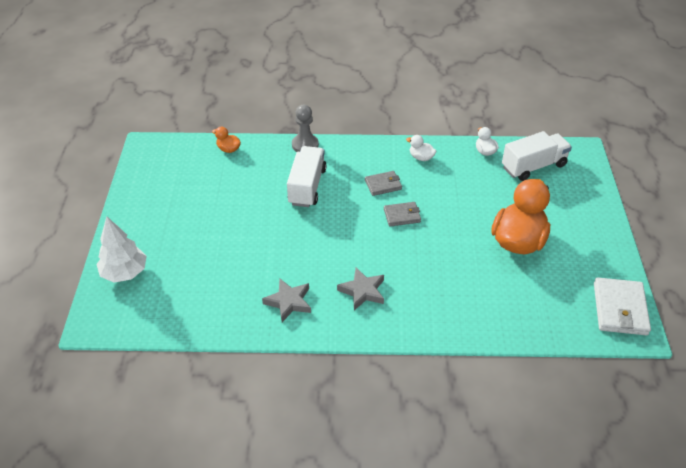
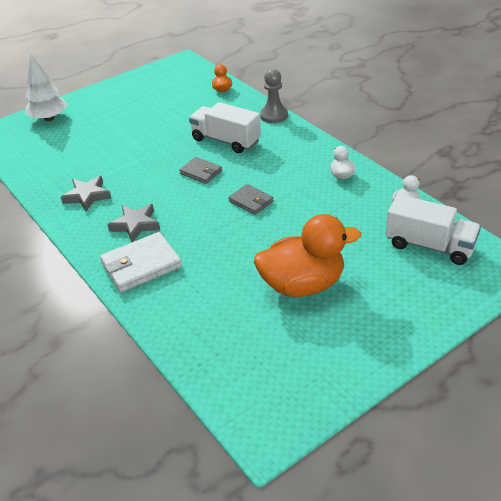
camera: 55 degrees right, 5 degrees down
white truck [287,146,327,207] -> white truck turned 120 degrees counterclockwise [189,102,261,153]
grey wallet [365,171,402,196] -> grey wallet moved to [179,157,222,184]
white wallet [594,277,651,335] -> white wallet moved to [100,232,182,292]

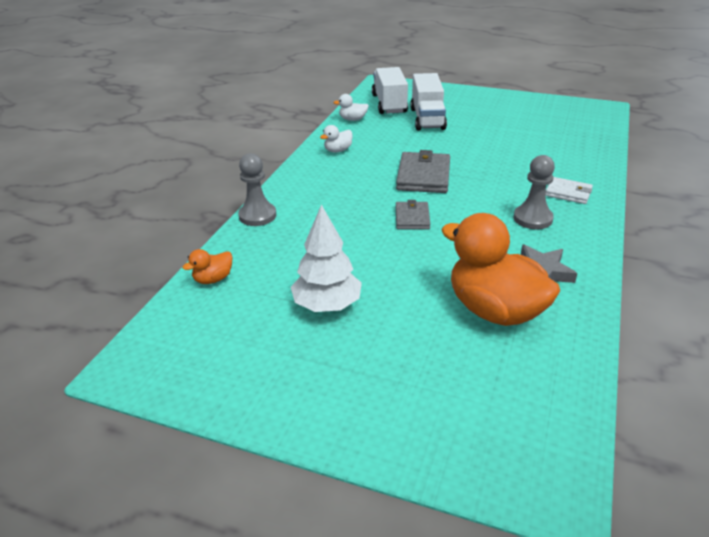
camera: 125 degrees left, 5 degrees down
white tree [26,54,68,121] -> white tree moved to [291,204,362,312]
white wallet [100,232,182,292] -> white wallet [546,177,593,204], size x0.60
grey star [107,204,160,242] -> grey pawn [514,155,555,229]
white truck [189,102,261,153] -> white truck moved to [410,73,447,131]
grey wallet [228,184,274,215] -> grey wallet [396,150,450,193], size x1.67
orange duck [254,214,361,297] -> orange duck moved to [441,213,560,326]

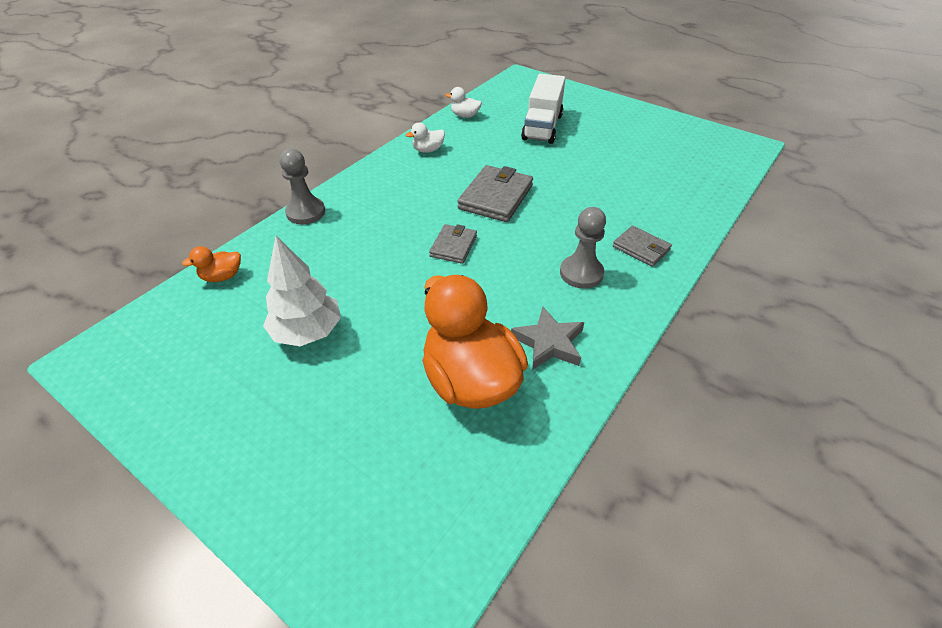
camera: 15 degrees right, 10 degrees up
white truck [372,67,408,114] -> none
white wallet [546,177,593,204] -> grey wallet [613,226,672,267]

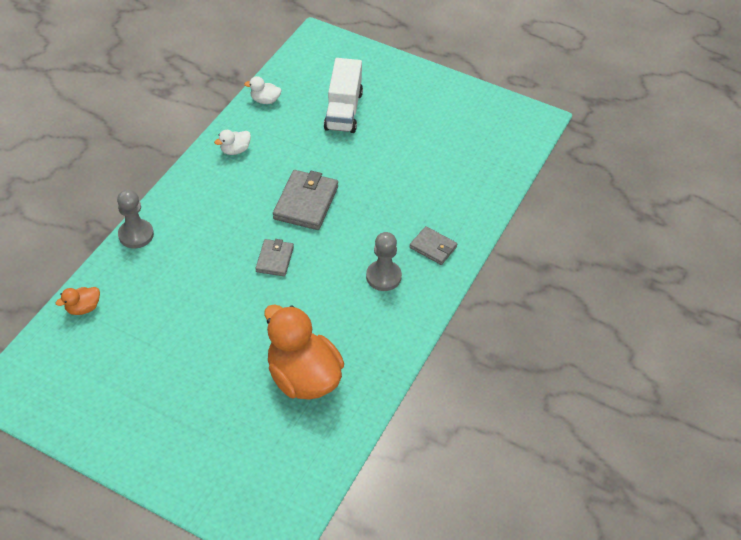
camera: 10 degrees left, 5 degrees up
white tree [263,236,341,346] -> none
grey star [511,307,584,370] -> none

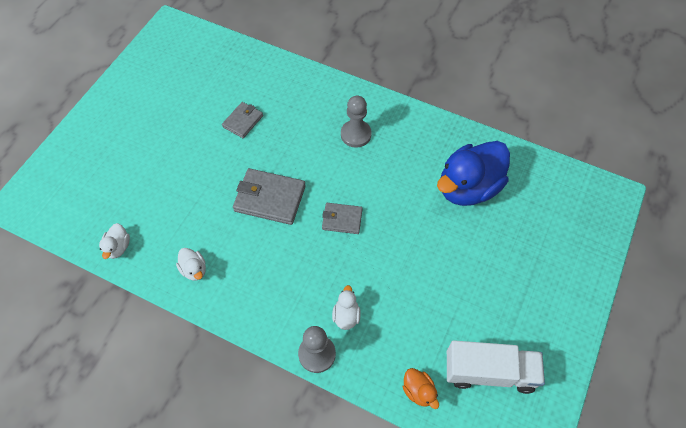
camera: 90 degrees left, 10 degrees up
orange duck [264,304,344,400] -> blue duck [437,141,510,206]
white truck [324,58,363,133] -> white truck moved to [447,340,545,394]
grey wallet [410,226,457,265] -> grey wallet moved to [222,102,263,138]
none -> white duck [332,285,361,330]

